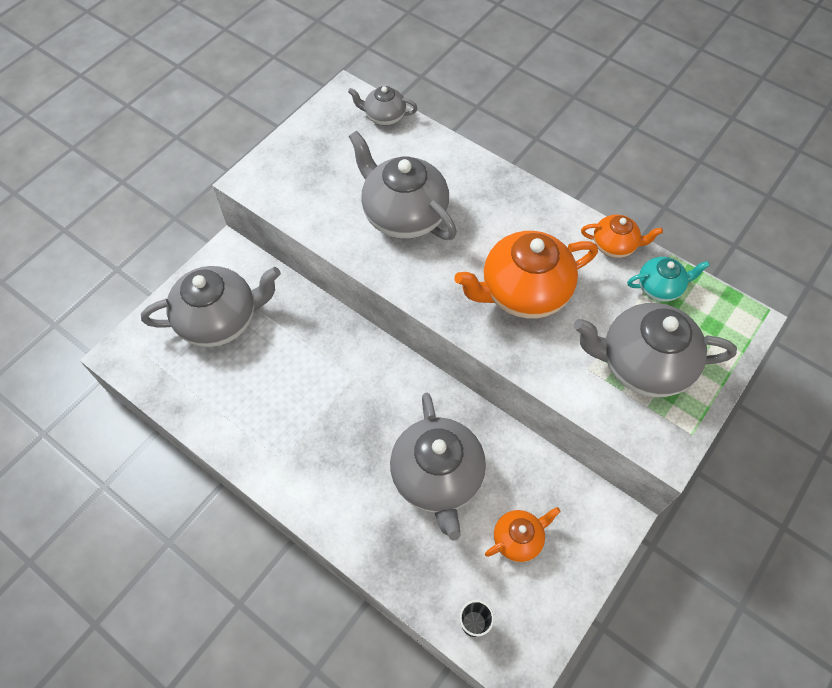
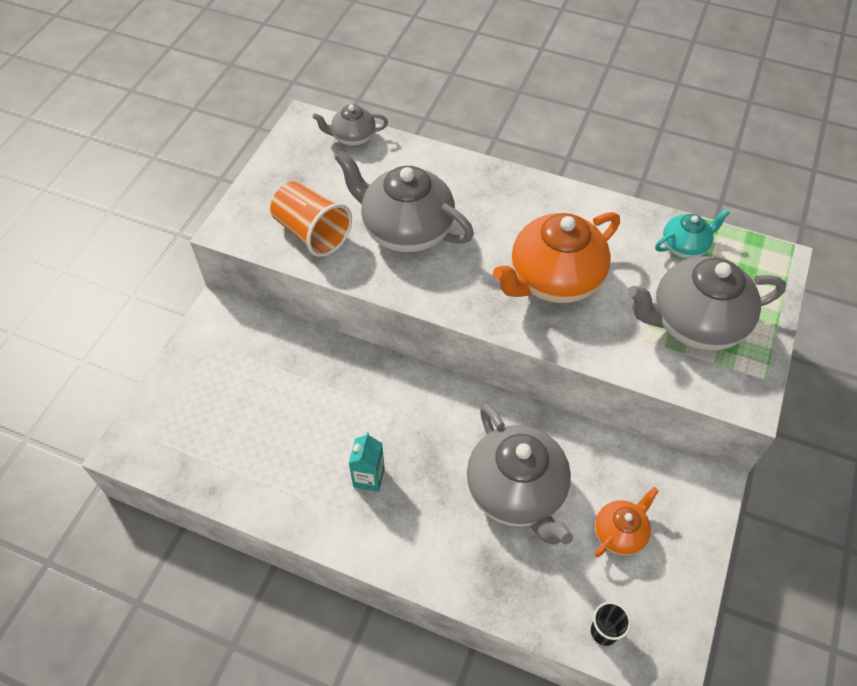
camera: 15 degrees left, 5 degrees down
grey teapot [141,266,281,347] -> none
orange teapot [581,215,663,258] -> none
none -> orange cup [270,181,352,257]
none -> turquoise carton [349,432,385,492]

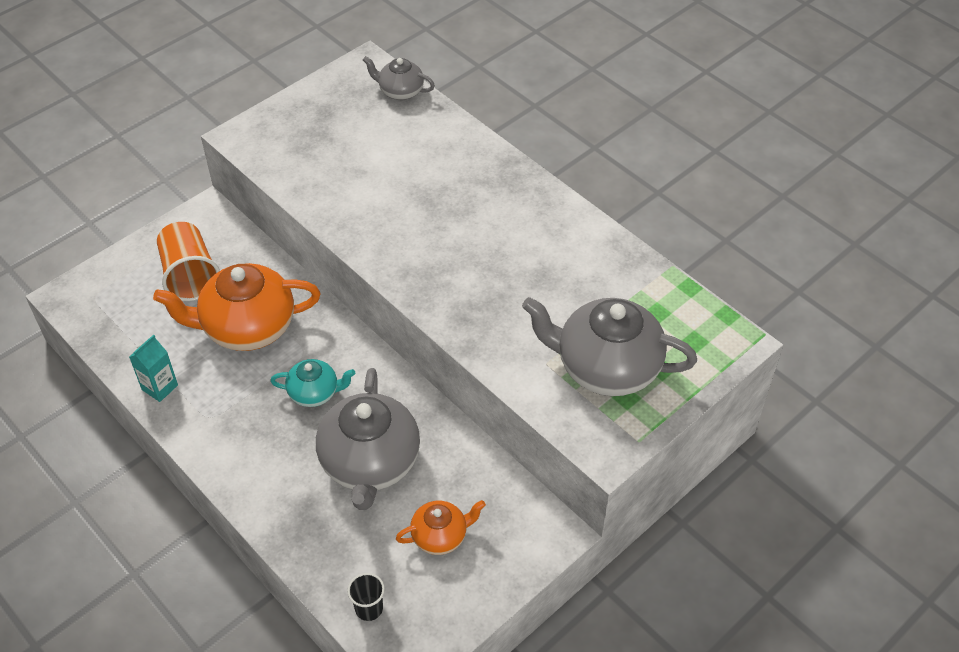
camera: 25 degrees right, 5 degrees down
orange cup [270,181,352,257] -> orange cup moved to [157,222,220,301]
grey teapot [335,151,474,253] -> none
turquoise carton [349,432,385,492] -> turquoise carton moved to [129,335,178,402]
orange teapot [493,212,620,303] -> orange teapot moved to [153,263,320,351]
turquoise teapot [655,209,730,259] -> turquoise teapot moved to [270,359,355,407]

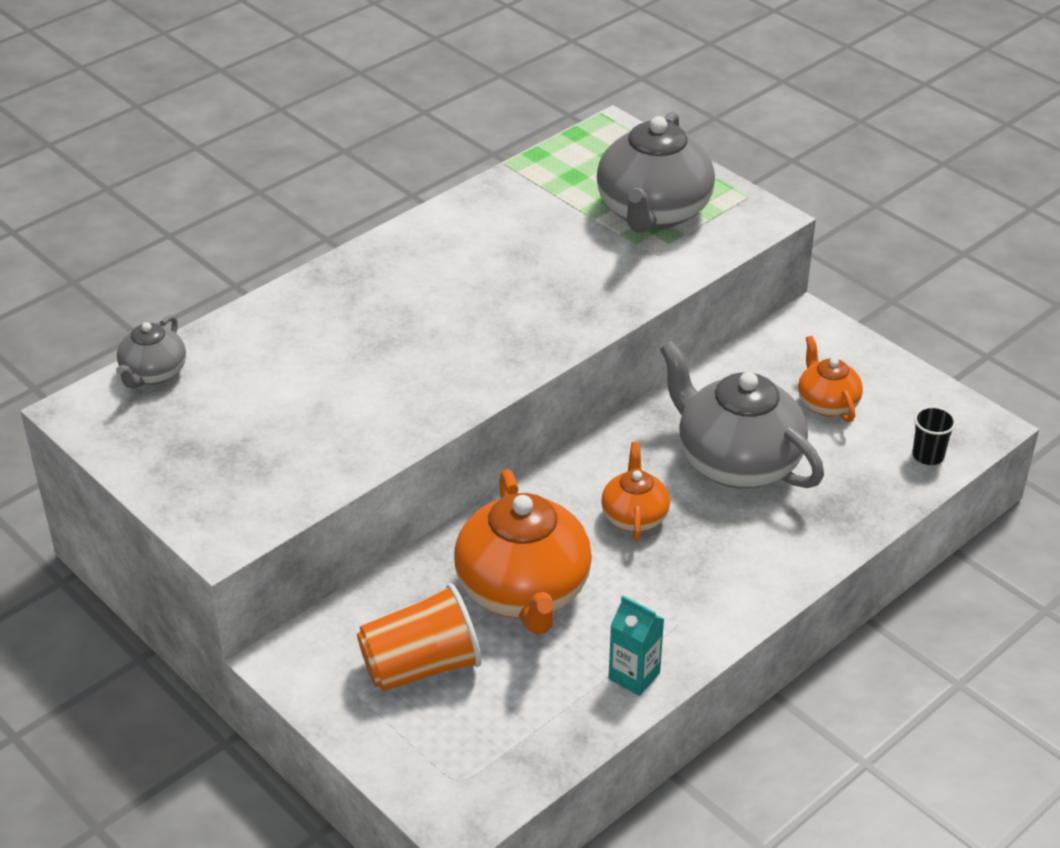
camera: 90 degrees left, 10 degrees down
turquoise teapot [270,359,355,407] -> orange teapot [601,442,670,541]
grey teapot [316,368,420,510] -> grey teapot turned 135 degrees counterclockwise [660,341,824,489]

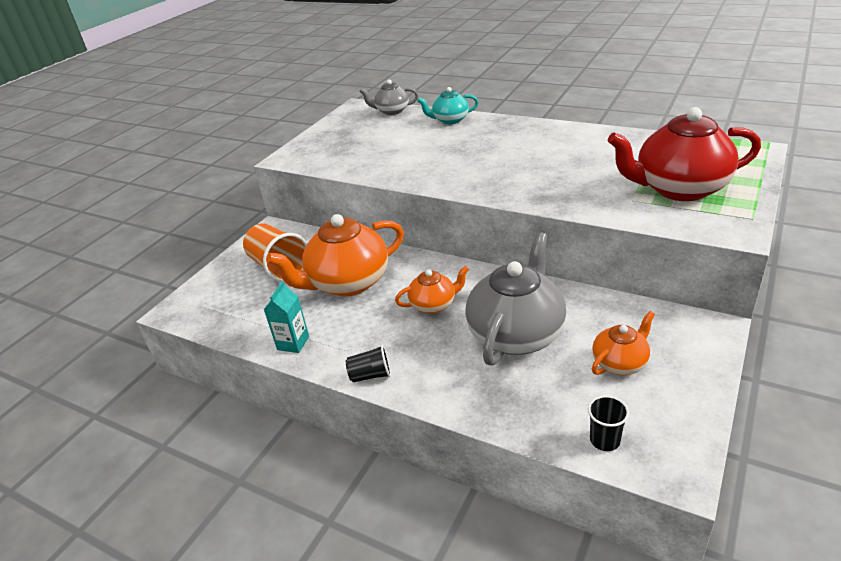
camera: 75 degrees right, 5 degrees down
grey teapot [597,111,715,233] -> red teapot [608,107,761,201]
none -> black cup [346,345,391,383]
none -> turquoise teapot [417,87,479,124]

